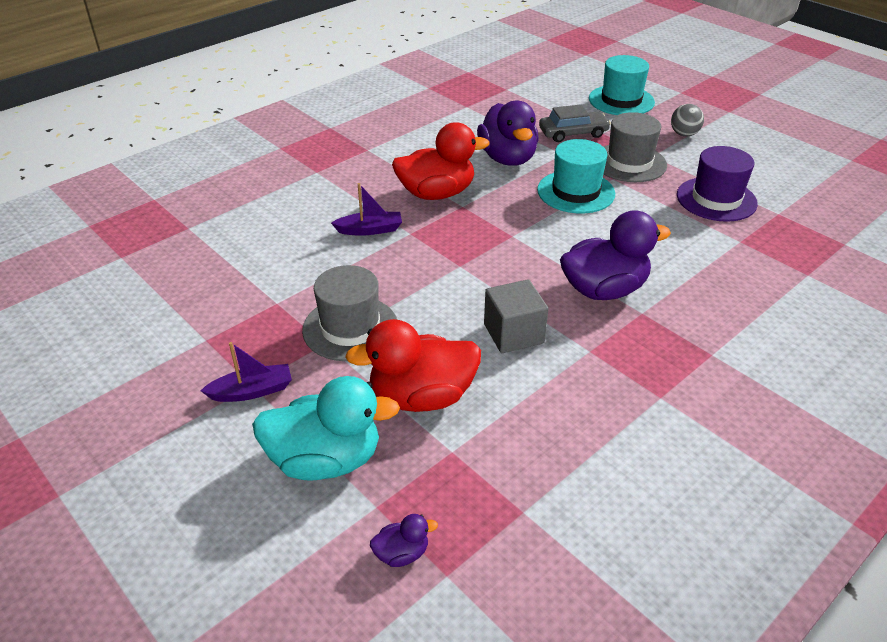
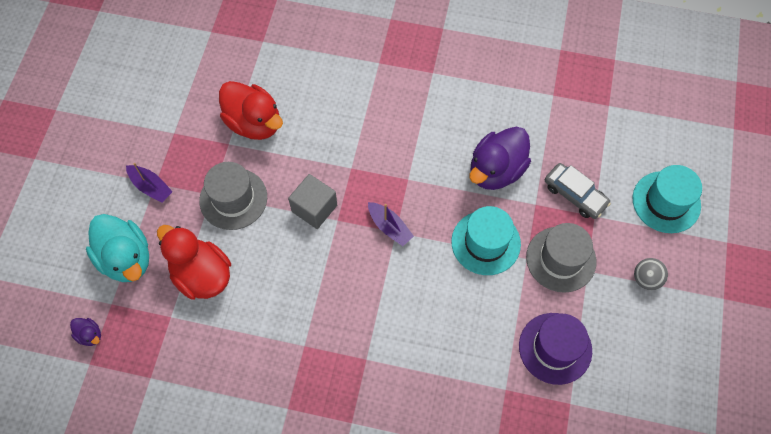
camera: 55 degrees right, 25 degrees up
purple boat [331,183,402,236] -> purple boat moved to [368,202,414,246]
red duck [392,122,490,200] -> red duck moved to [219,81,283,140]
grey cube [484,279,548,353] -> grey cube moved to [288,174,337,229]
purple duck [560,210,671,300] -> none

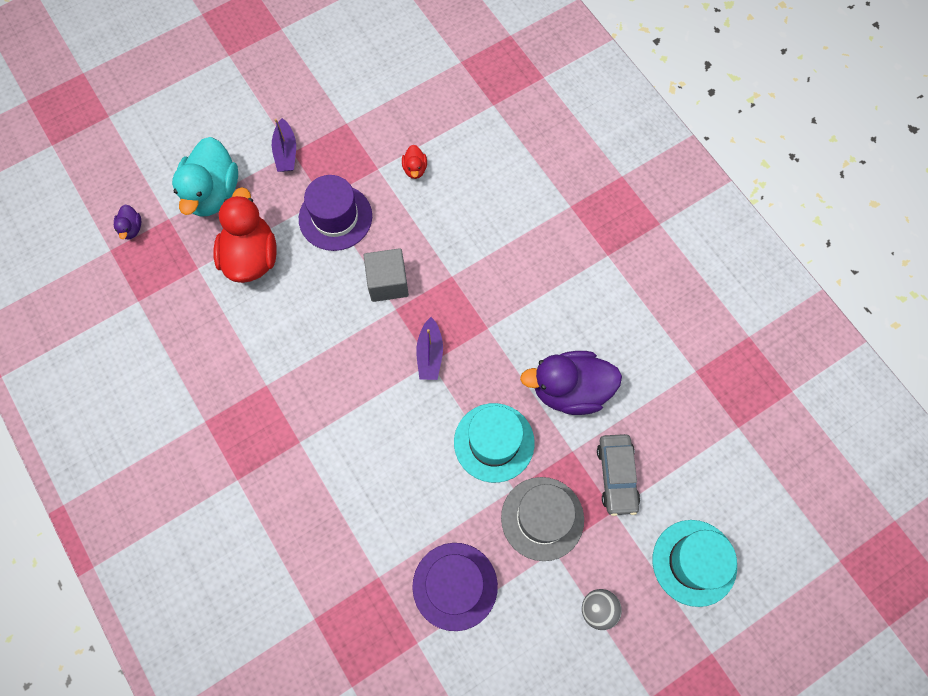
camera: 45 degrees right, 5 degrees up
grey hat [199,162,267,230] -> purple hat [299,175,372,251]
red duck [219,81,283,140] -> red duck [402,145,427,179], size x0.44

